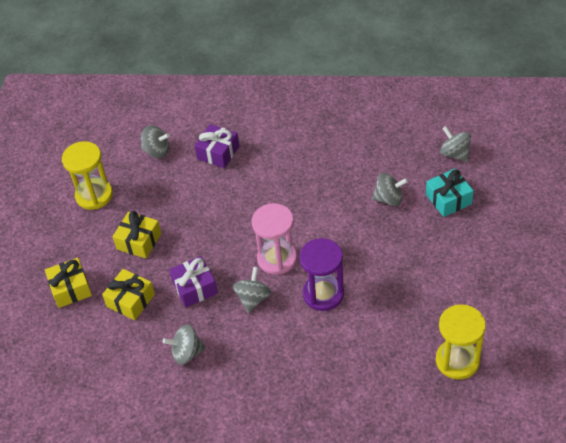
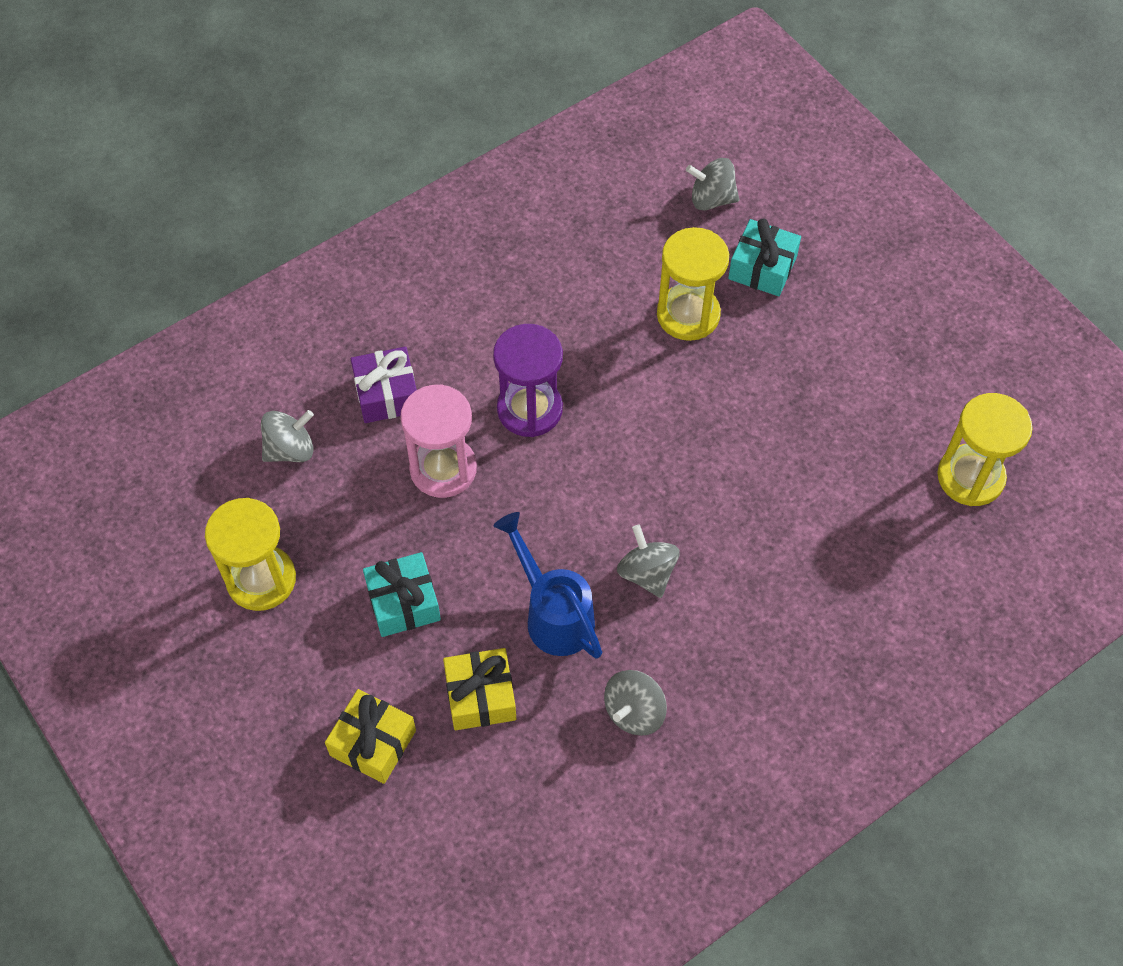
camera: 45 degrees left, 10 degrees up
yellow gift [112,211,161,258] -> turquoise gift [363,552,441,637]
purple gift [169,256,218,307] -> blue watering can [494,512,602,659]
pink hourglass [252,203,297,275] -> pink hourglass moved to [400,384,477,498]
purple hourglass [299,238,344,311] -> purple hourglass moved to [493,324,563,437]
grey spinning top [372,173,408,206] -> yellow hourglass [657,227,729,341]

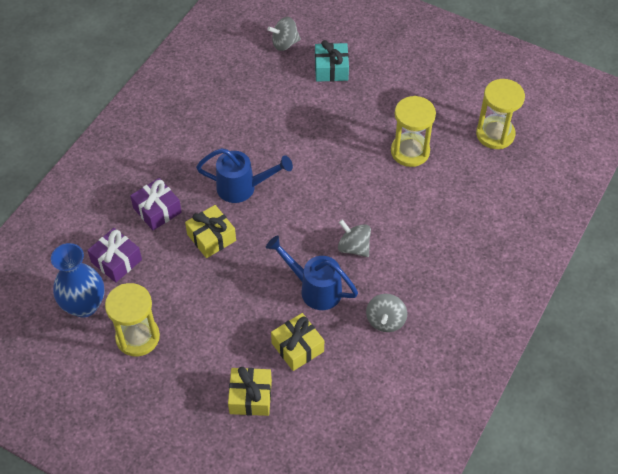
camera: 25 degrees left, 5 degrees down
grey spinning top [261,410,314,462] -> purple gift [87,228,142,283]
turquoise gift [363,552,441,637] -> none
pink hourglass [400,384,477,498] -> yellow gift [185,205,236,258]
purple hourglass [493,324,563,437] -> blue watering can [196,148,293,203]
yellow hourglass [657,227,729,341] -> yellow hourglass moved to [391,96,436,167]
none -> blue vase [51,243,105,318]

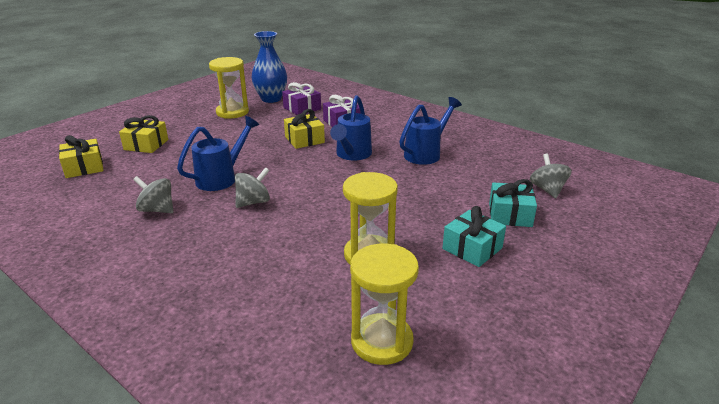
camera: 100 degrees right, 25 degrees down
yellow gift [271,313,324,371] -> yellow gift moved to [59,135,104,178]
none -> blue watering can [399,97,462,165]
none -> turquoise gift [442,206,506,267]

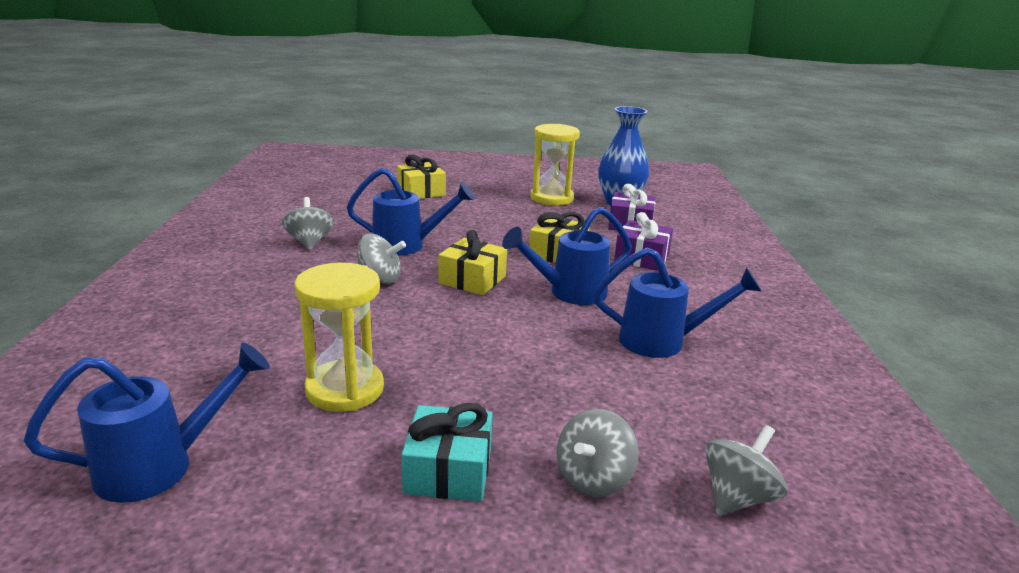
camera: 50 degrees right, 5 degrees down
yellow gift [59,135,104,178] -> yellow gift moved to [439,230,507,295]
yellow hourglass [350,244,419,365] -> blue watering can [24,342,270,503]
turquoise gift [489,179,537,227] -> grey spinning top [556,409,639,497]

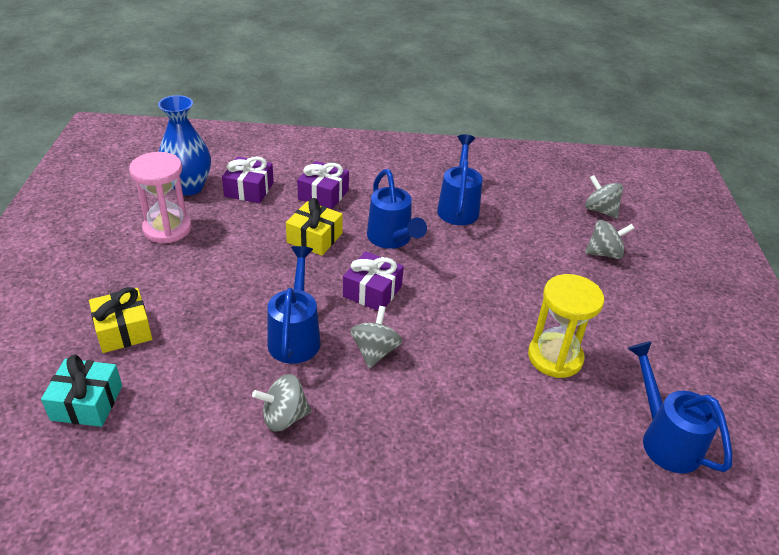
camera: 90 degrees left, 15 degrees up
turquoise gift [401,403,493,502] -> turquoise gift moved to [41,355,122,427]
yellow gift [439,230,507,295] -> purple gift [343,251,404,311]
yellow hourglass [530,124,580,205] -> pink hourglass [129,152,191,243]
grey spinning top [556,409,639,497] -> grey spinning top turned 45 degrees counterclockwise [585,220,635,259]

